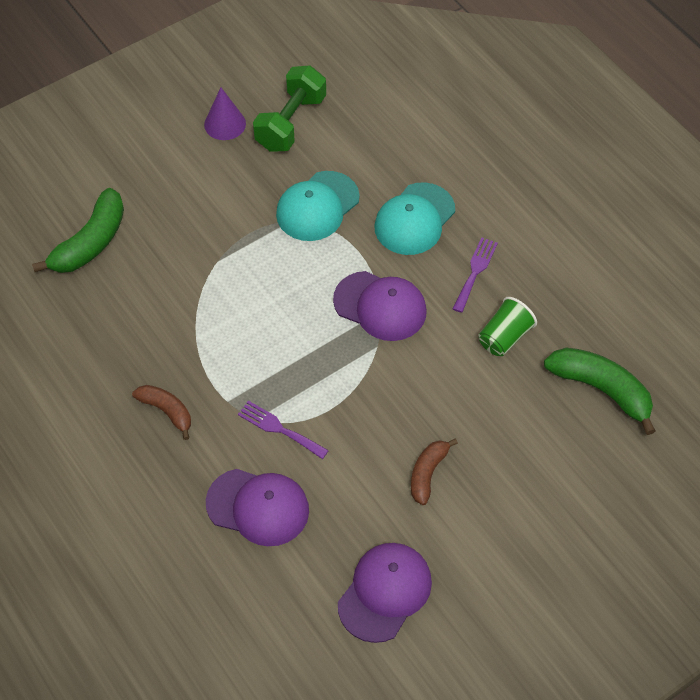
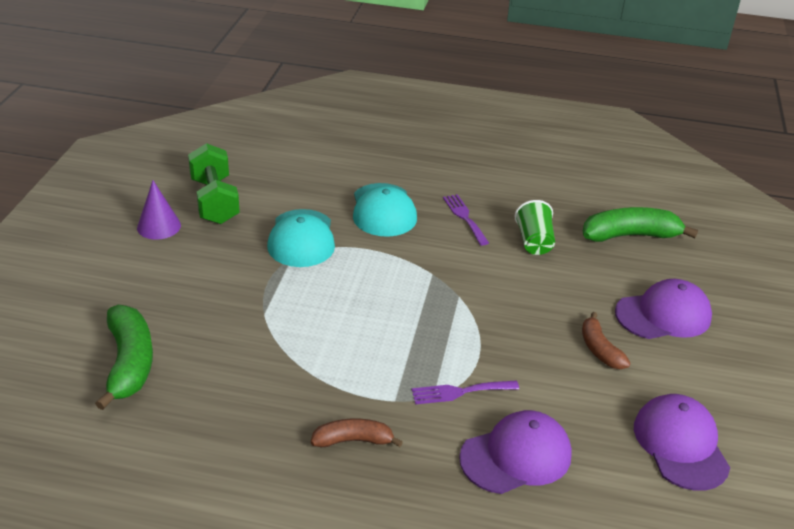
camera: 45 degrees left, 20 degrees down
purple cap [333,271,427,341] -> purple cap moved to [615,279,712,339]

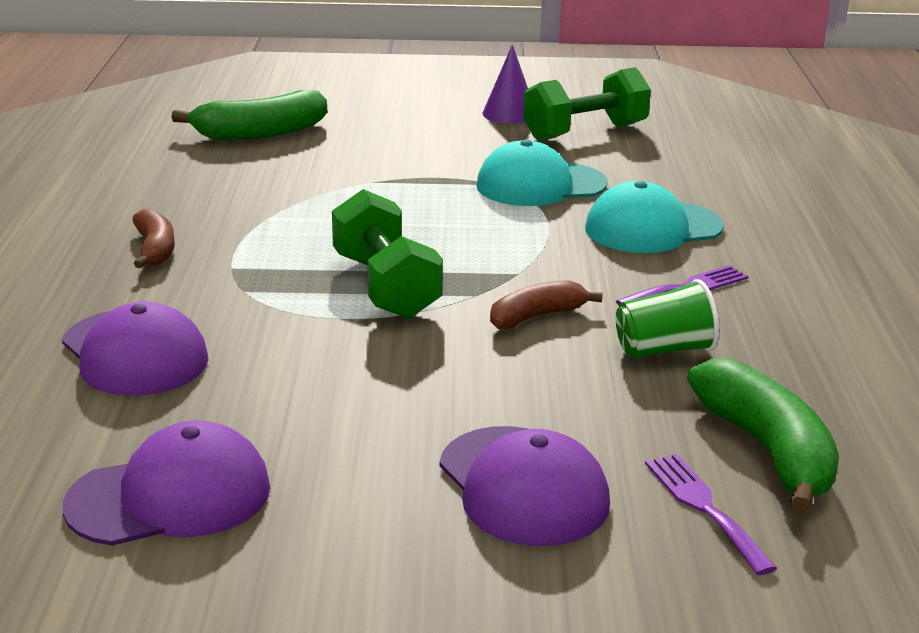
camera: 80 degrees right, 10 degrees down
purple fork [412,380,519,404] -> purple fork moved to [645,454,777,575]
brown banana [582,312,631,369] -> brown banana moved to [490,280,603,329]
none -> green dumbbell [332,189,443,319]

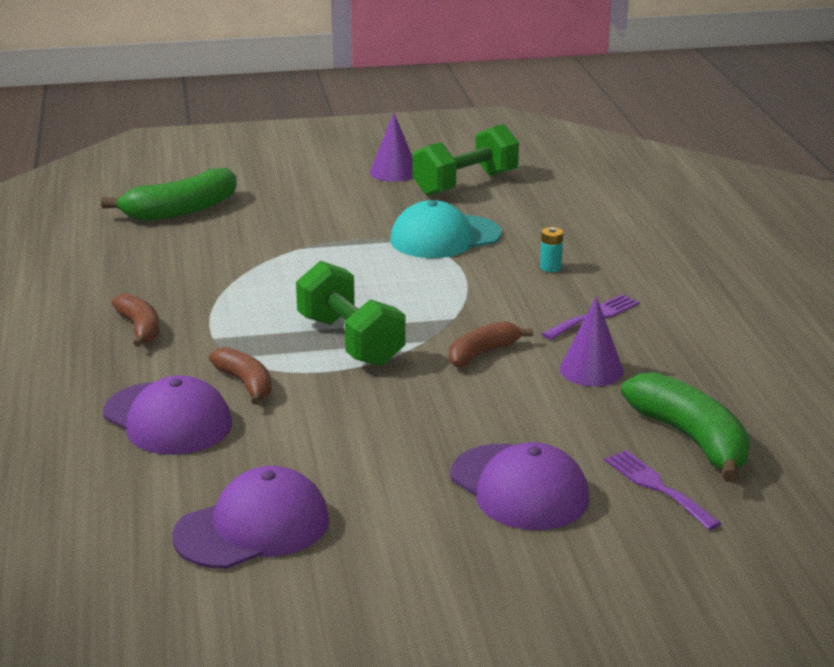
camera: 10 degrees left, 0 degrees up
turquoise cap [585,181,724,253] -> turquoise battery [540,227,563,272]
green cup [616,279,719,358] -> purple cone [560,297,624,387]
none -> brown banana [209,347,272,405]

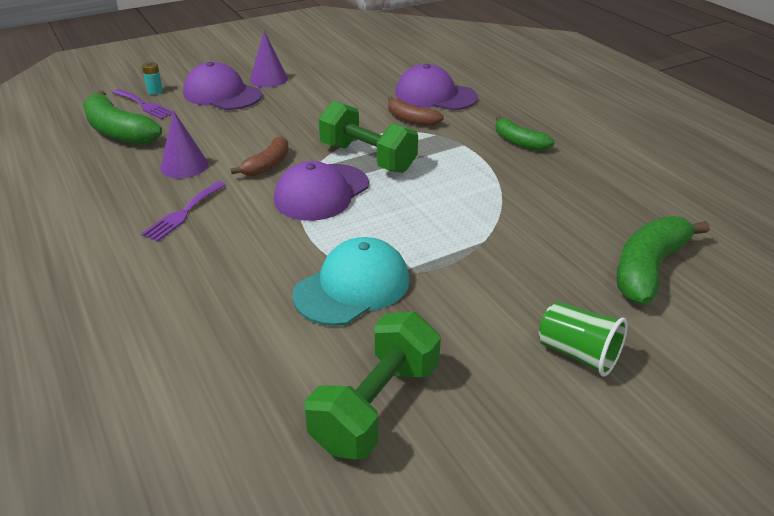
camera: 160 degrees right, 10 degrees up
brown banana [112,293,159,347] -> green banana [495,116,555,151]
purple cap [172,466,329,569] -> purple cap moved to [274,161,369,221]
purple cone [370,112,413,182] -> purple cone moved to [250,31,288,87]
turquoise battery [540,227,563,272] -> turquoise battery moved to [142,62,163,94]
none -> green cup [539,302,628,377]

